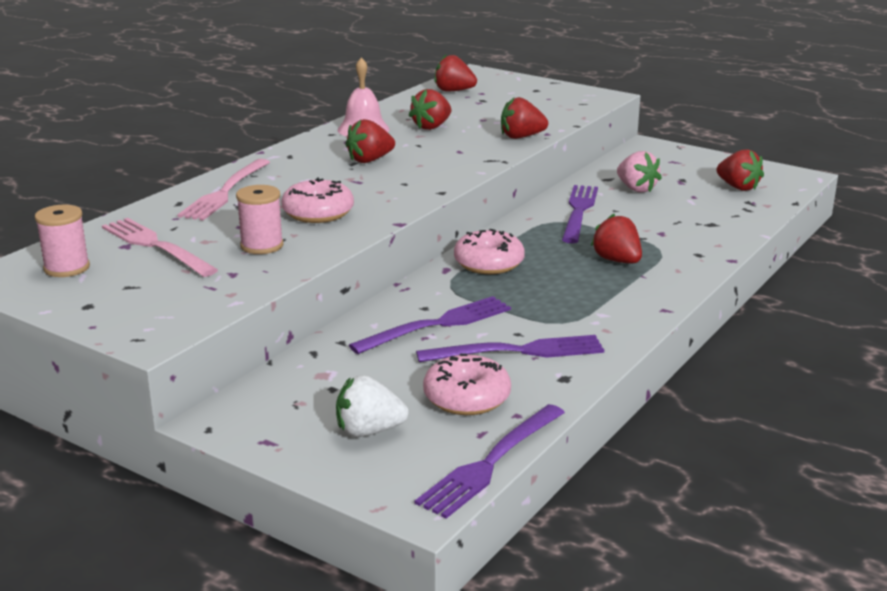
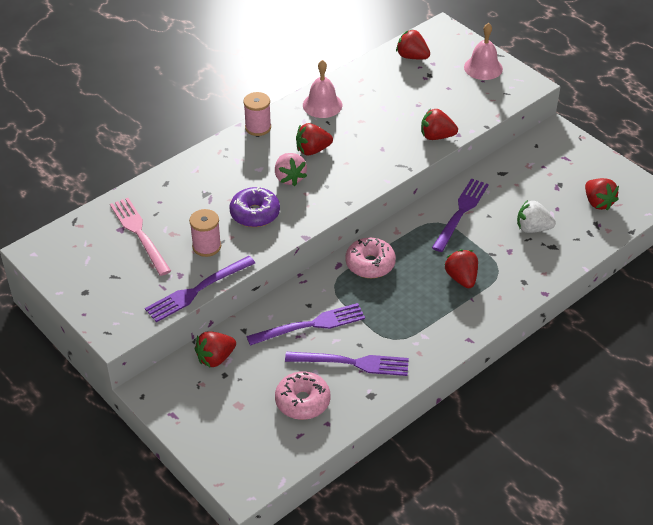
camera: 15 degrees right, 20 degrees up
pink spool [35,205,90,277] -> pink spool moved to [243,92,271,136]
pink fork [177,159,270,220] -> none
pink donut [281,178,354,223] -> purple donut [229,187,280,227]
white strawberry [336,375,409,437] -> white strawberry moved to [517,200,556,233]
red strawberry [408,89,451,130] -> red strawberry moved to [195,331,236,367]
purple fork [415,404,565,519] -> purple fork moved to [145,256,255,322]
pink strawberry [617,151,662,193] -> pink strawberry moved to [275,153,307,186]
none -> pink bell [464,23,503,80]

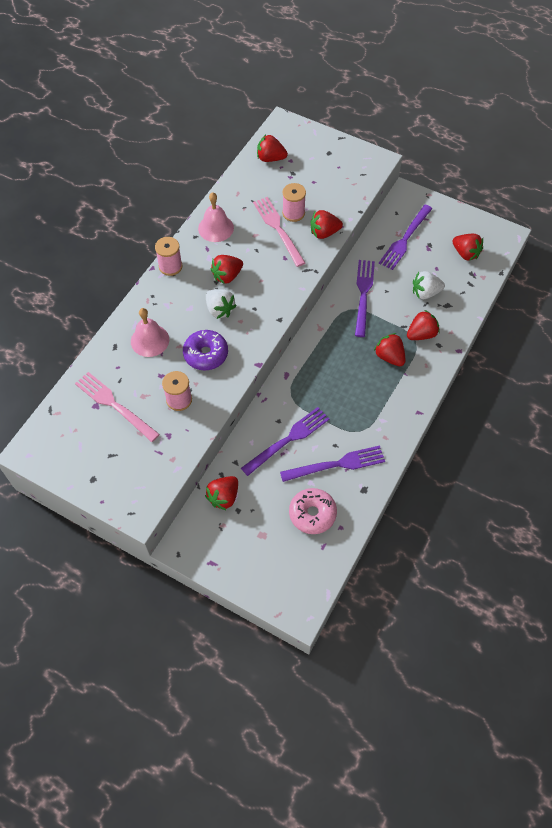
camera: 20 degrees left, 15 degrees up
purple fork [145,256,255,322] -> purple fork moved to [379,205,432,270]
pink strawberry [275,153,307,186] -> white strawberry [206,289,237,319]
pink donut [345,238,396,278] -> none
pink bell [464,23,503,80] -> pink bell moved to [131,308,169,357]
none -> pink fork [253,197,305,267]
none -> pink spool [282,183,306,222]
none -> red strawberry [407,310,440,340]

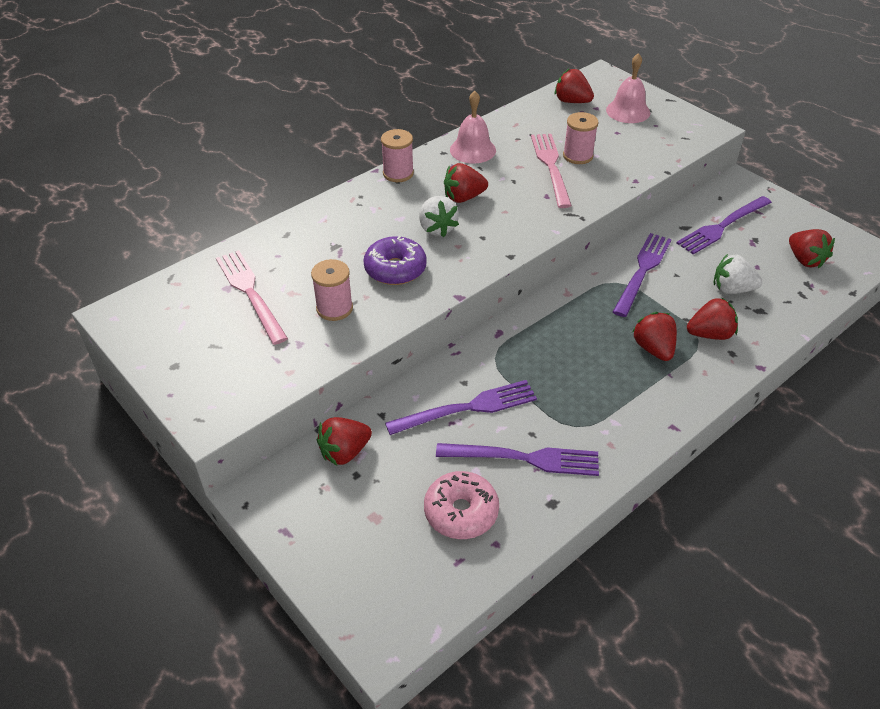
camera: 20 degrees right, 15 degrees down
pink bell [131,308,169,357] -> pink bell moved to [606,53,650,123]
red strawberry [311,210,343,239] -> none

